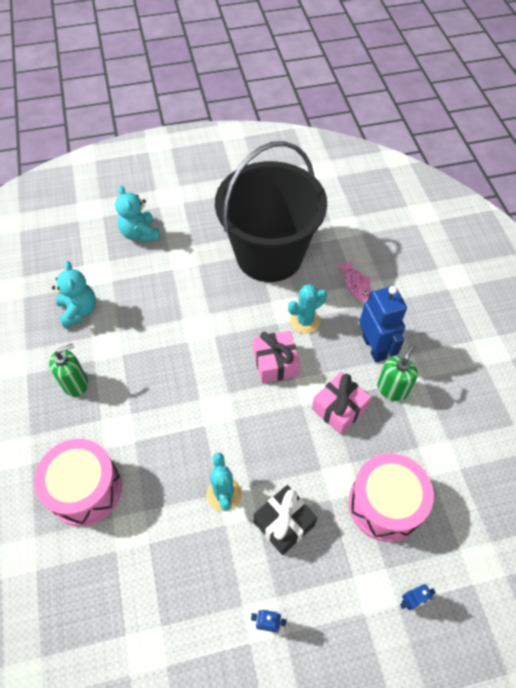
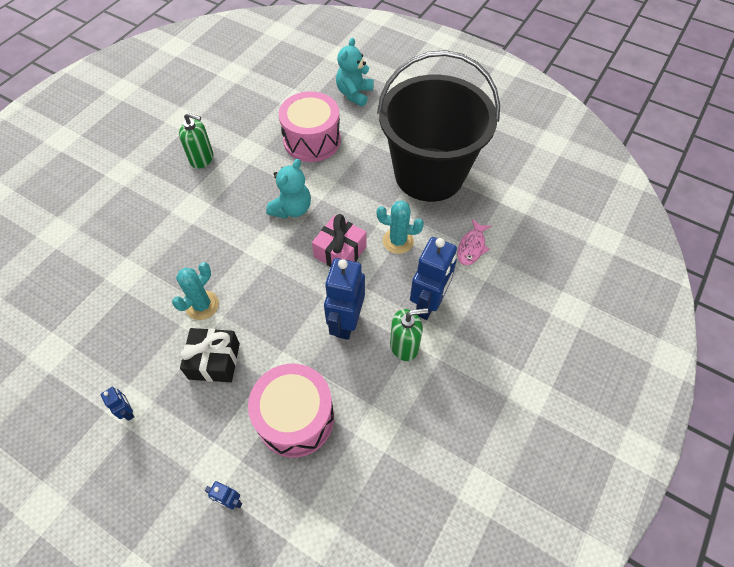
camera: 45 degrees right, 0 degrees up
pink drum [34,439,122,526] -> pink drum moved to [279,91,341,162]
turquoise teddy bear [52,261,96,329] -> turquoise teddy bear moved to [266,159,311,219]
pink gift [312,372,371,435] -> blue robot [324,258,365,340]

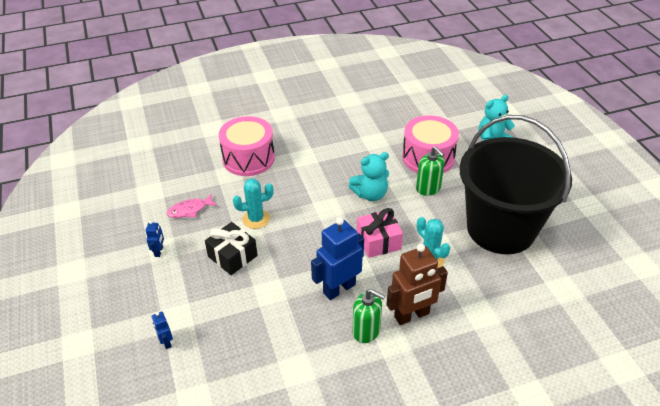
camera: 40 degrees right, 15 degrees down
green soap dispenser [179,112,213,169] -> green soap dispenser moved to [416,146,445,196]
pink drum [248,364,334,458] -> pink drum moved to [219,116,275,176]
blue robot [410,237,457,320] -> brown robot [387,243,448,325]
pink fish [457,219,492,265] -> pink fish moved to [167,194,217,218]

